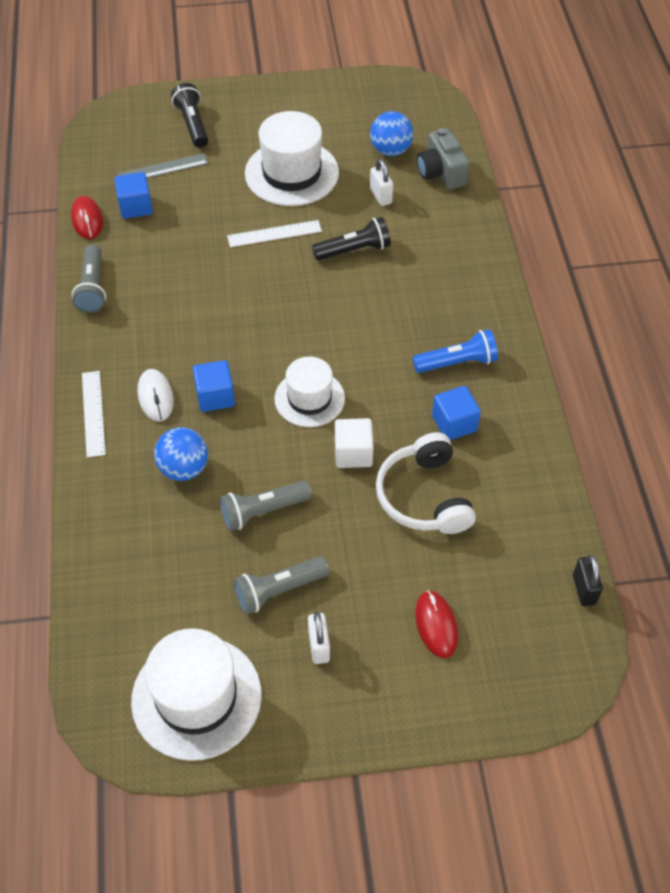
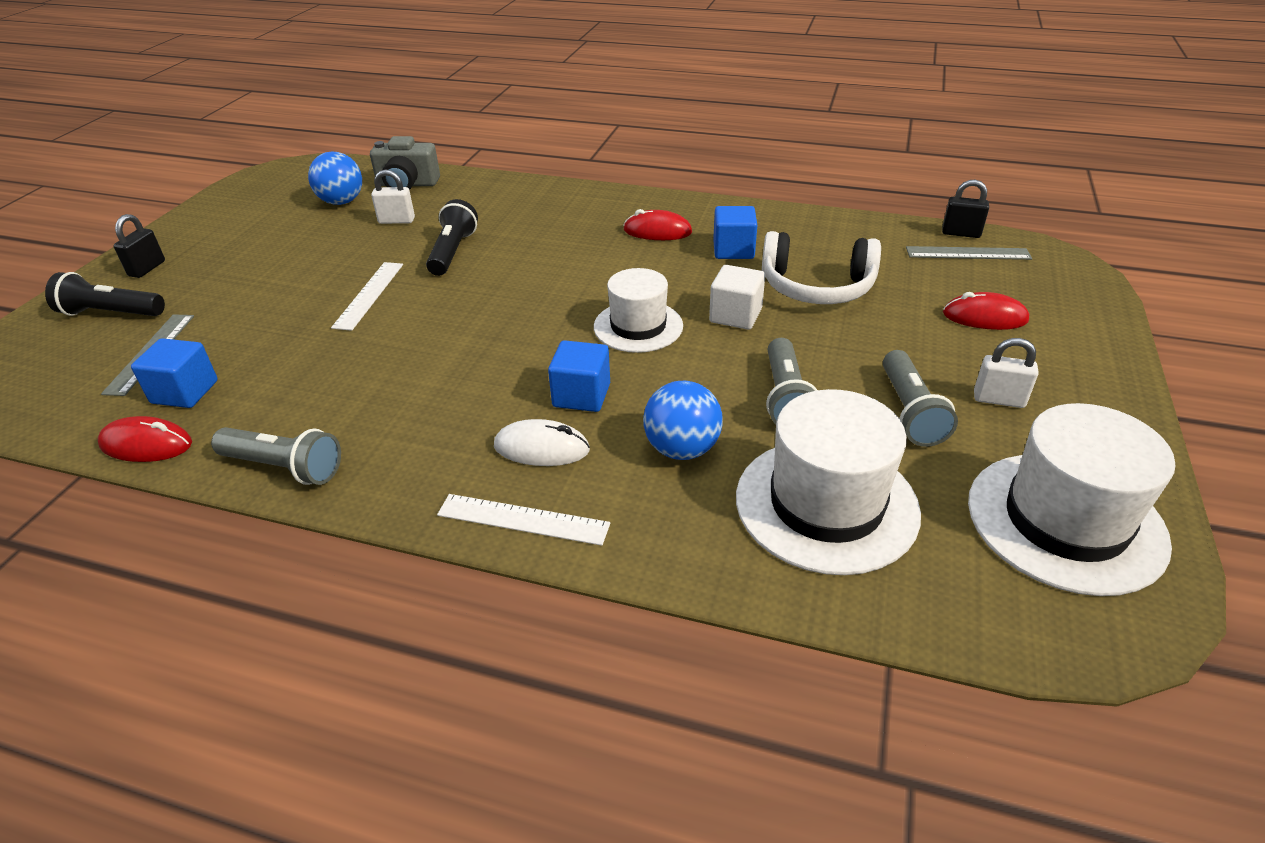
camera: 65 degrees left, 15 degrees down
white hat [245,111,339,206] -> white hat moved to [736,389,921,575]
blue flashlight [412,329,498,373] -> red mouse [623,209,692,240]
none -> black padlock [113,214,165,278]
none -> grey ruler [906,246,1032,260]

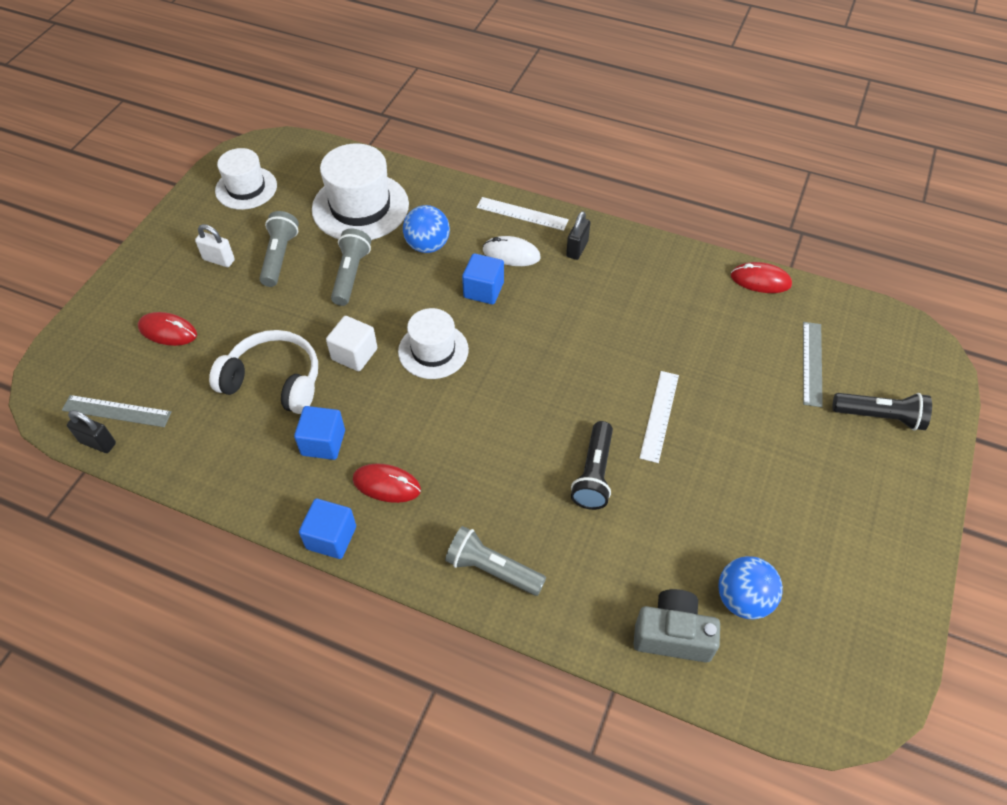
camera: 175 degrees left, 15 degrees up
black padlock [113,214,165,278] -> black padlock moved to [566,211,590,260]
blue cube [131,338,218,408] -> blue cube moved to [299,499,356,559]
grey flashlight [211,427,341,485] -> grey flashlight moved to [445,526,546,596]
white padlock [371,169,415,224] -> none
white hat [968,403,1175,596] -> white hat [215,148,277,210], size x0.64

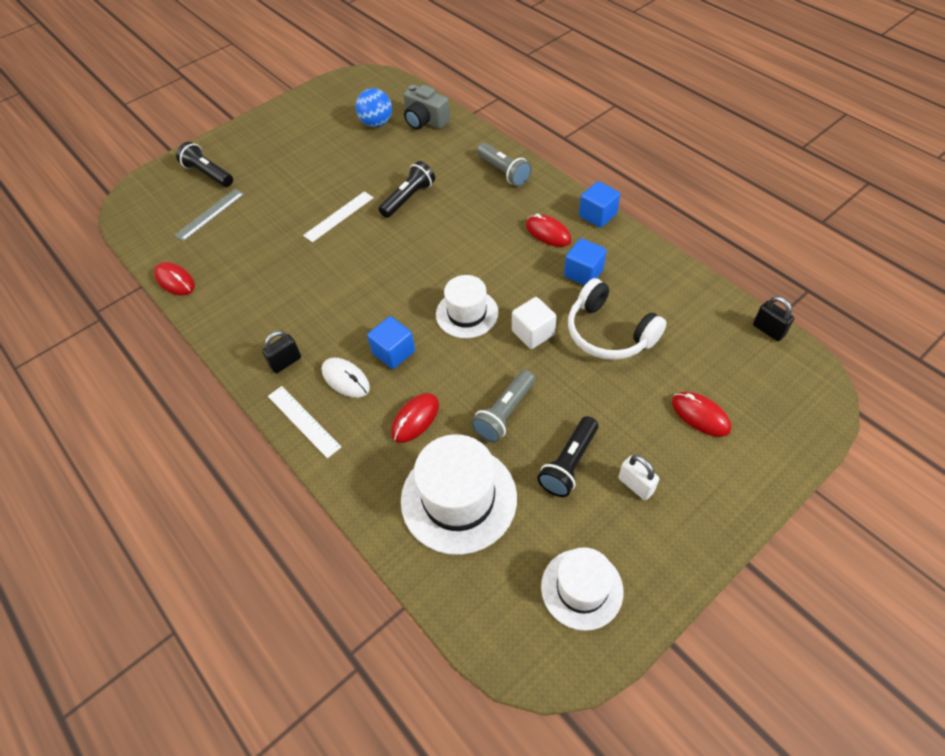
camera: 150 degrees left, 0 degrees up
grey ruler [62,395,172,427] -> none
grey flashlight [259,211,299,287] -> black flashlight [537,416,598,497]
blue ball [403,205,450,253] -> red mouse [391,393,439,443]

